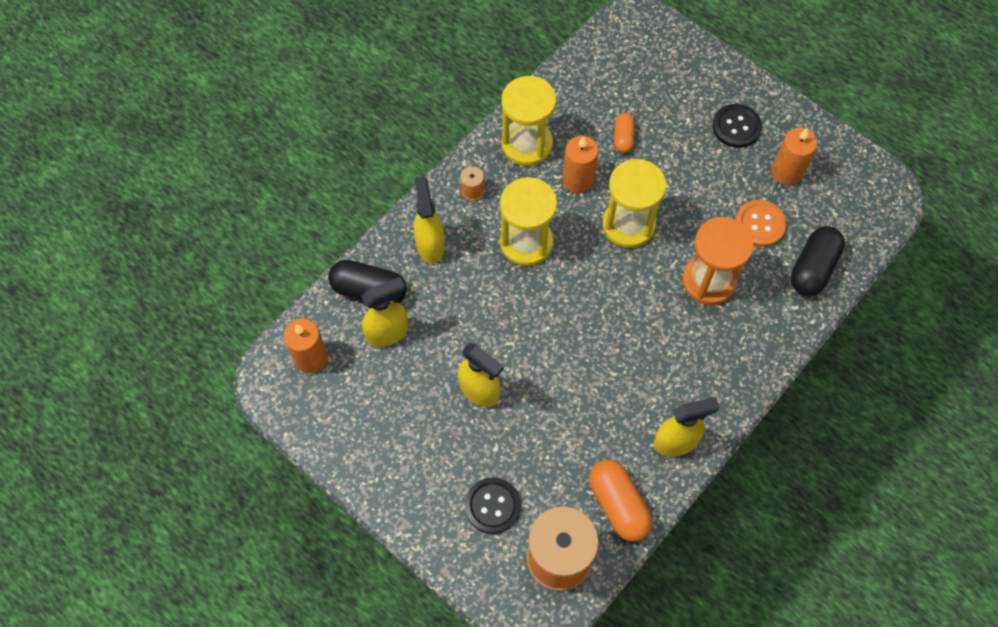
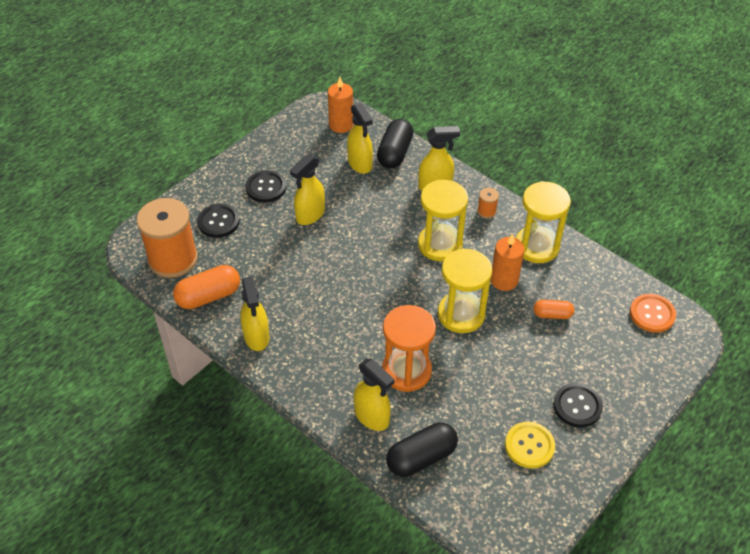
camera: 90 degrees right, 15 degrees down
orange button [736,200,787,247] -> orange button moved to [630,294,676,333]
orange candle [772,128,817,185] -> yellow button [505,422,555,468]
black capsule [790,226,845,296] -> black capsule turned 60 degrees counterclockwise [386,422,458,477]
none -> black button [246,170,286,203]
none -> yellow spray bottle [354,359,395,431]

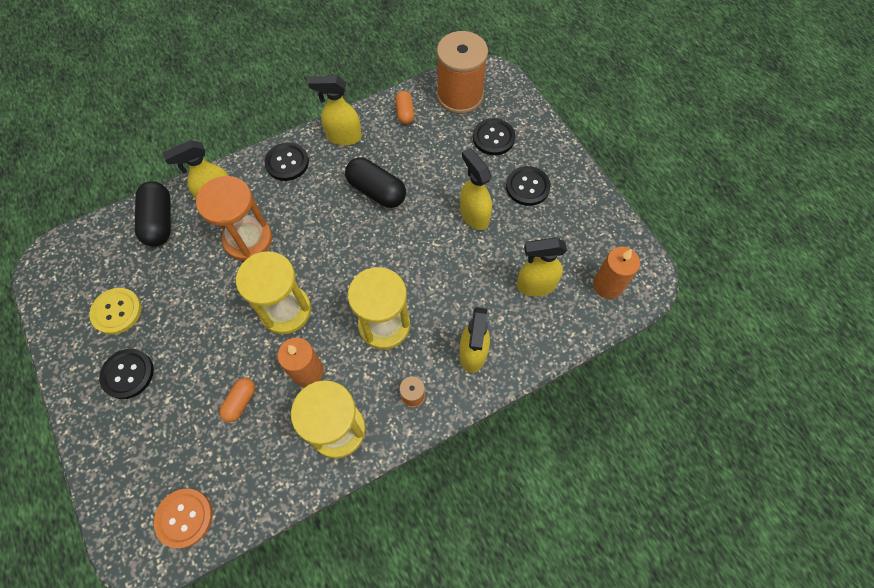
camera: 110 degrees right, 15 degrees up
orange capsule [173,265,240,309] -> orange capsule [395,91,414,124], size x0.58
black capsule [377,119,413,169] -> black capsule moved to [345,157,406,208]
none -> black button [265,142,309,181]

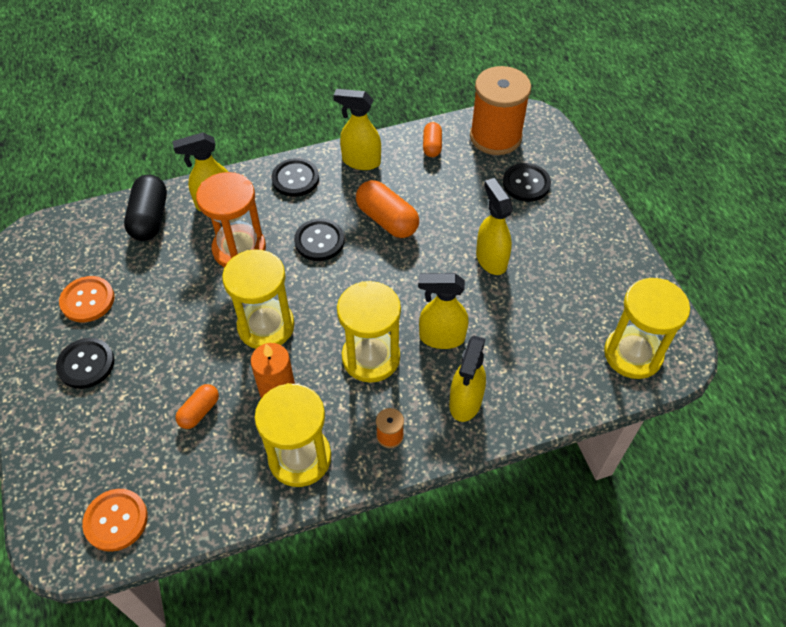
camera: 10 degrees right, 10 degrees down
yellow button [89,288,142,335] -> orange button [59,276,114,322]
black capsule [345,157,406,208] -> orange capsule [356,180,419,238]
black button [506,166,551,206] -> black button moved to [294,219,344,261]
yellow spray bottle [517,237,567,297] -> yellow spray bottle moved to [418,273,469,349]
orange candle [593,246,640,299] -> yellow hourglass [604,278,690,379]

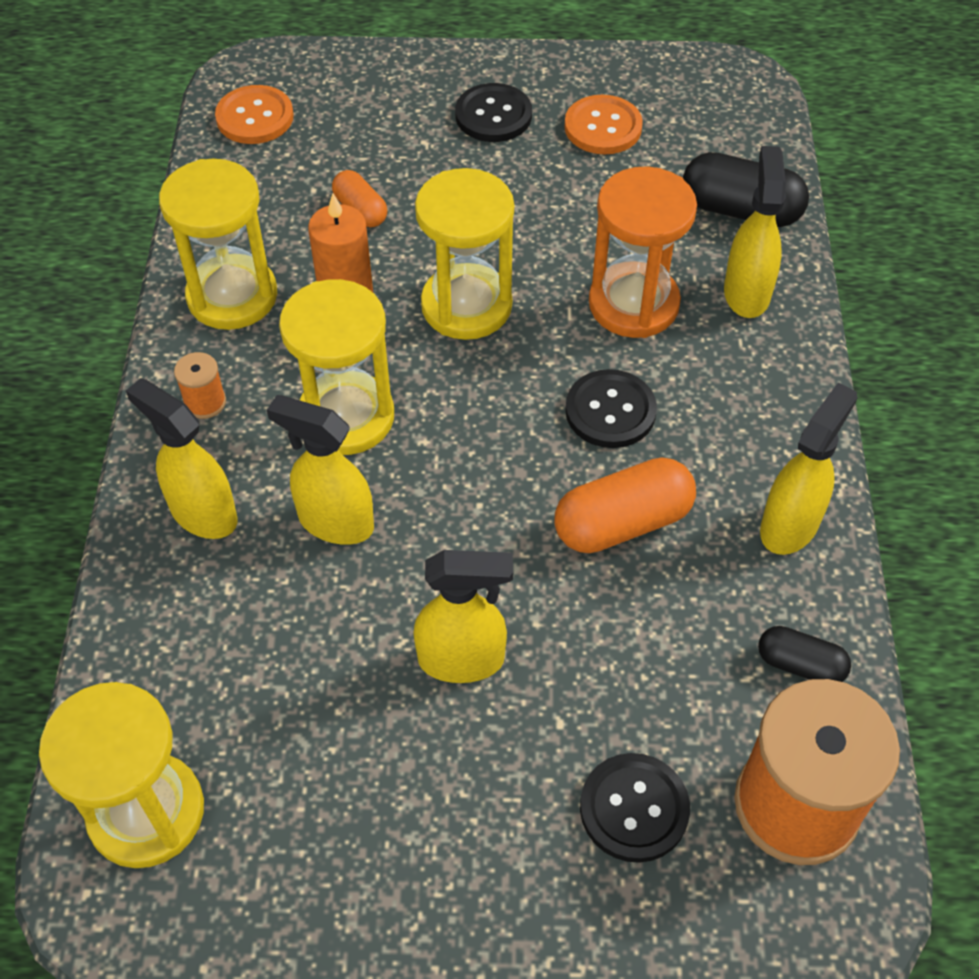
camera: 110 degrees right, 0 degrees up
black button [271,158,319,197] -> none
yellow spray bottle [418,273,469,349] -> yellow spray bottle turned 90 degrees counterclockwise [267,395,374,545]
orange capsule [423,122,442,157] -> black capsule [758,626,851,682]

